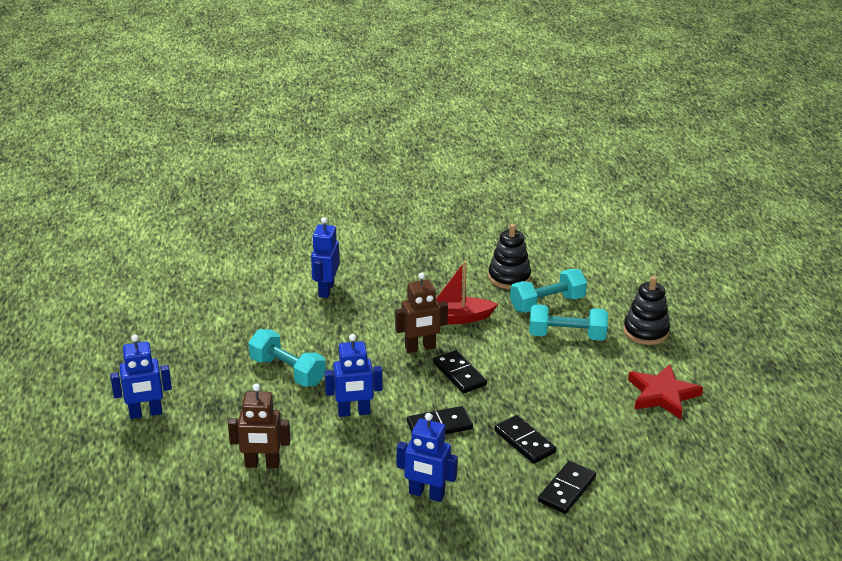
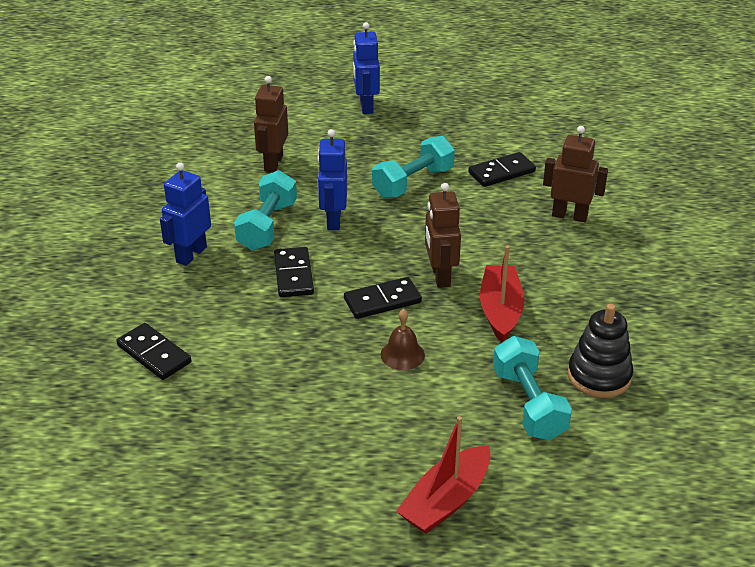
camera: 100 degrees right, 5 degrees up
blue robot [311,217,339,298] -> brown robot [543,126,608,222]
black domino [494,415,557,464] -> black domino moved to [468,152,536,187]
turquoise dumbbell [529,304,608,341] -> turquoise dumbbell moved to [234,170,297,251]
black stacking toy [623,276,670,345] -> red boat [396,416,491,534]
red star [628,364,703,419] -> none
none -> brown bell [381,309,425,370]

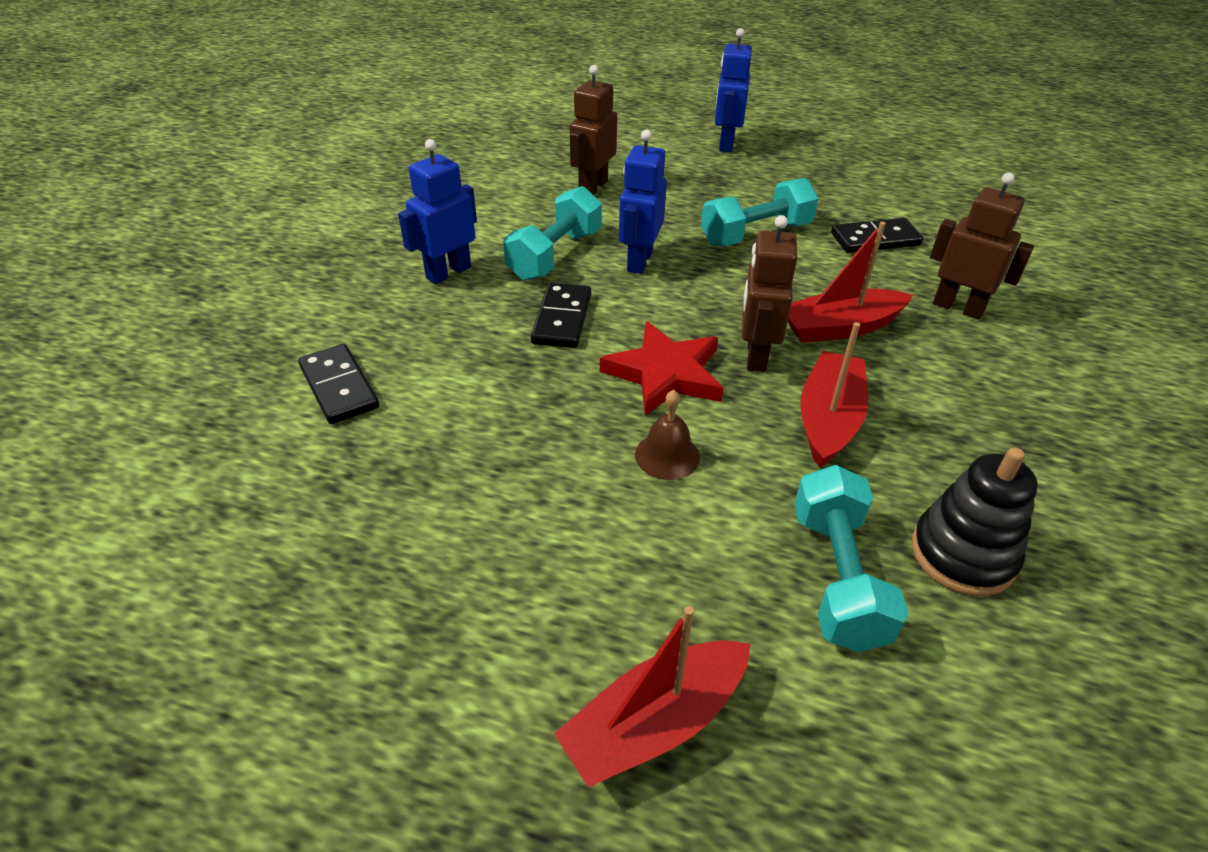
camera: 15 degrees right, 5 degrees up
black domino [344,277,422,319] -> red star [600,321,724,416]
none -> red boat [788,222,913,343]

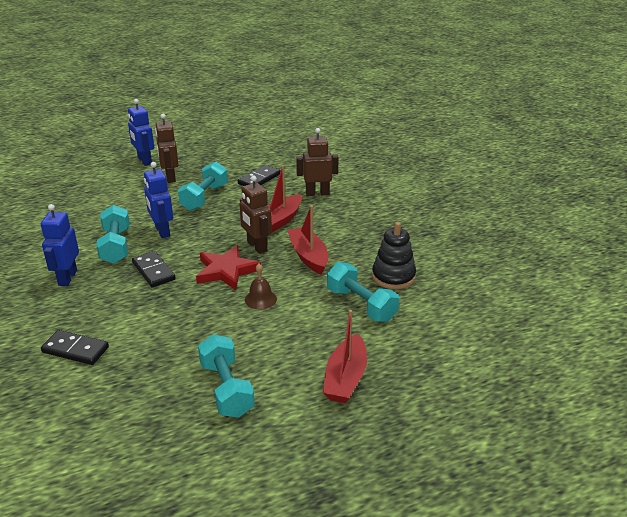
camera: 40 degrees left, 10 degrees down
brown robot [570,65,617,195] -> brown robot moved to [155,114,179,183]
none -> turquoise dumbbell [198,334,255,418]

